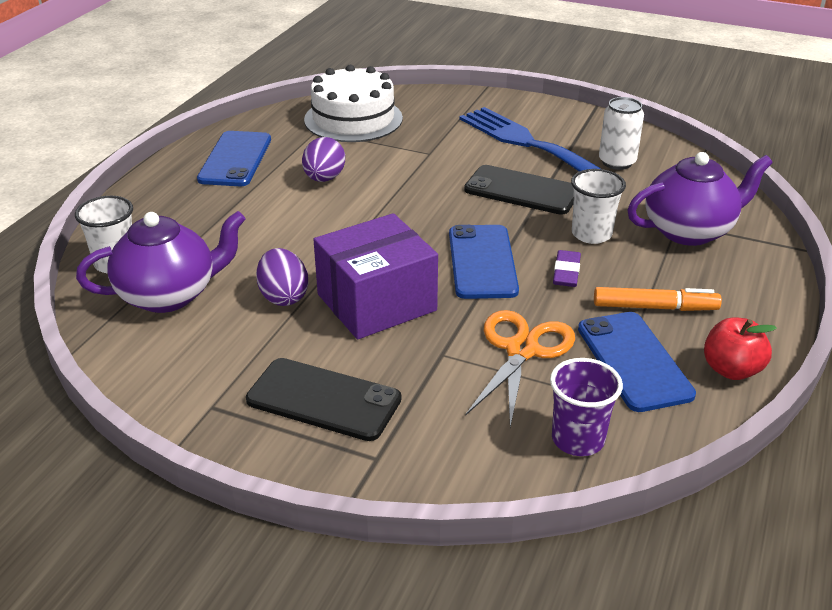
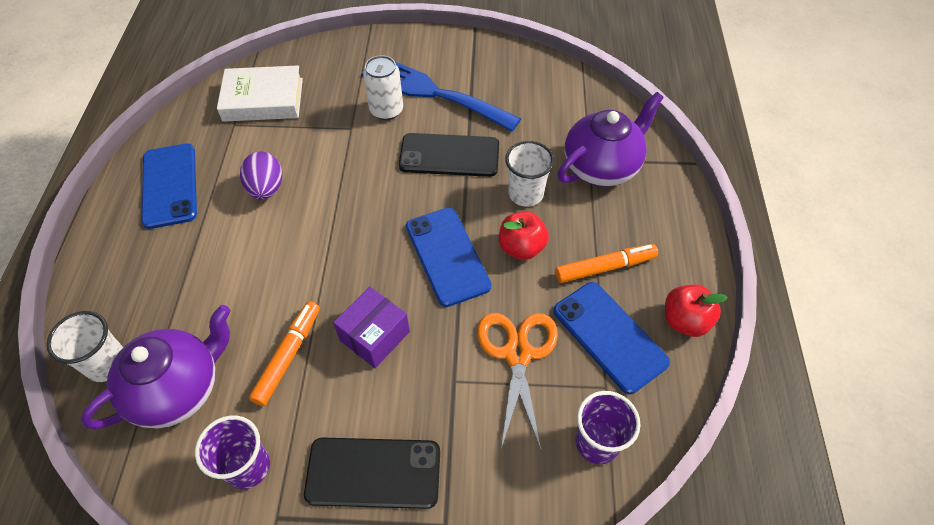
camera: 20 degrees left, 20 degrees up
purple egg [256,248,308,306] -> orange marker [249,301,320,406]
white cake [304,65,403,142] -> white book [217,65,303,122]
purple box [313,213,438,339] -> purple box [333,287,410,368], size x0.62
purple eraser [553,250,581,287] -> red apple [499,212,549,260]
white can [599,97,644,170] -> white can moved to [363,55,403,120]
none -> purple cup [195,416,270,489]

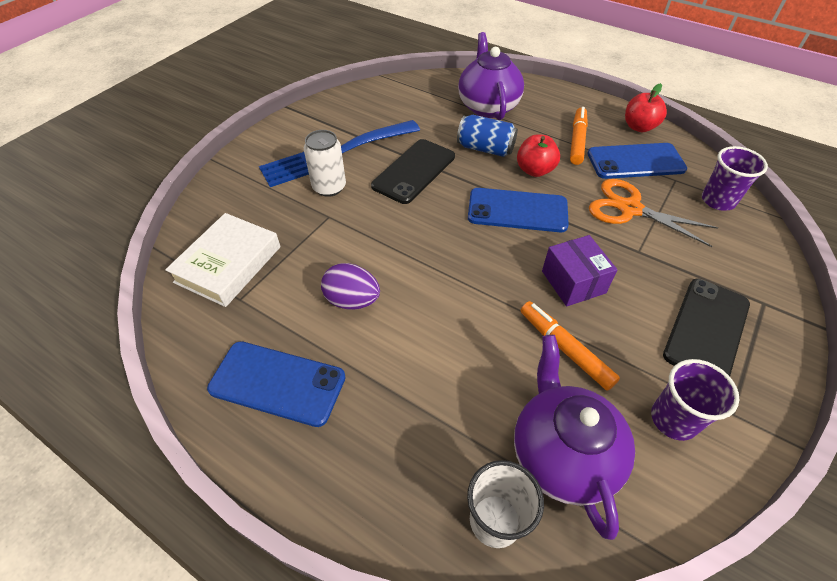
camera: 60 degrees left, 5 degrees down
white cup [505,141,554,207] -> blue can [457,115,518,157]

